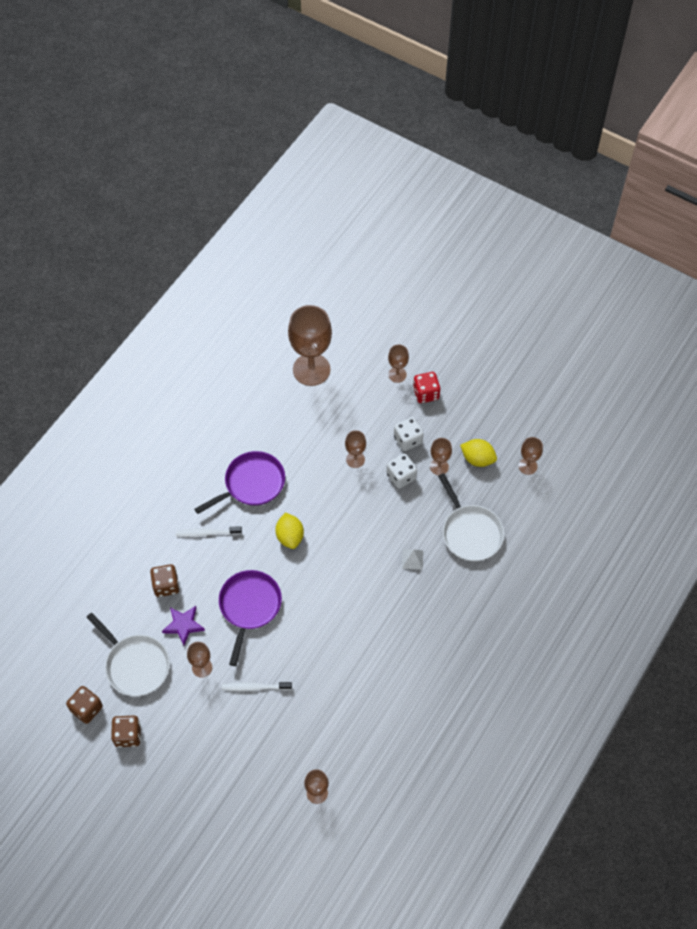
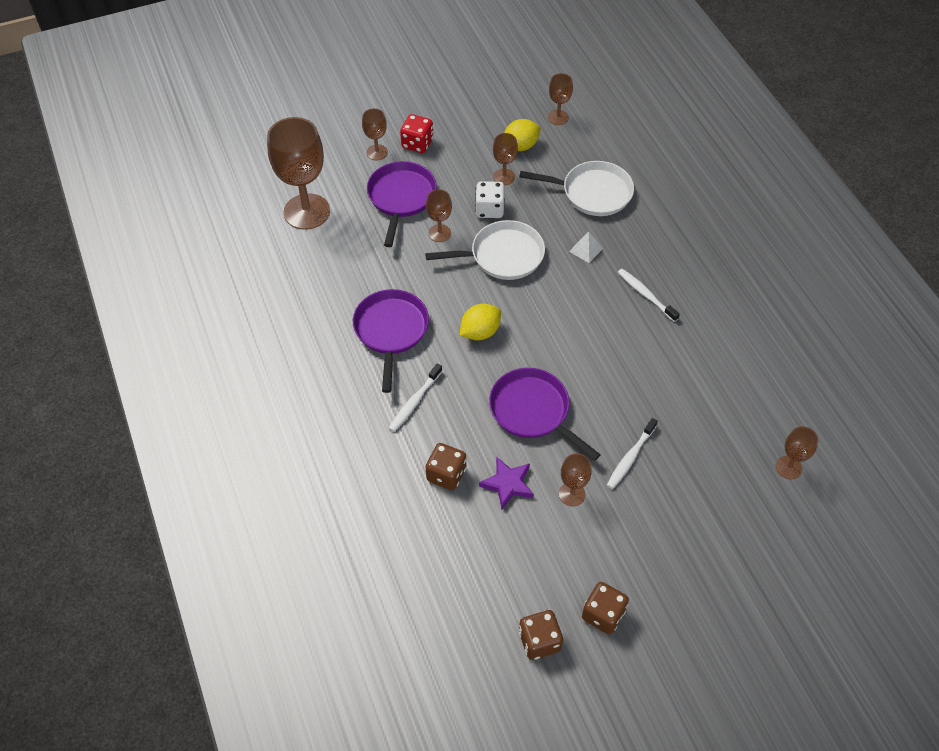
camera: 55 degrees left, 5 degrees down
white pan [86,613,170,696] -> white pan moved to [425,220,545,280]
yellow lemon [275,512,304,549] -> yellow lemon turned 60 degrees counterclockwise [460,304,501,340]
white dice [394,417,424,451] -> none
none -> purple pan [367,161,437,247]
none -> white toothbrush [618,269,680,322]

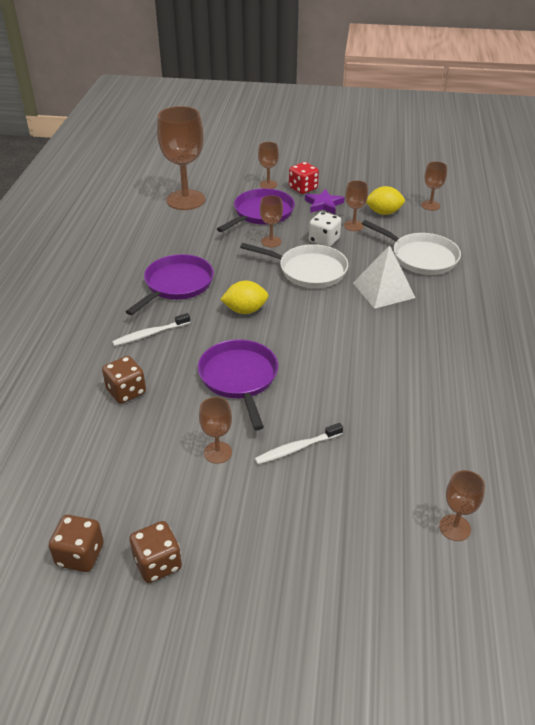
camera: 30 degrees right, 15 degrees down
purple star [479,457,534,509] -> purple star moved to [305,189,345,214]
white pyramid [569,232,603,263] -> white pyramid [353,245,415,309], size x1.95
white toothbrush [618,269,680,322] -> none

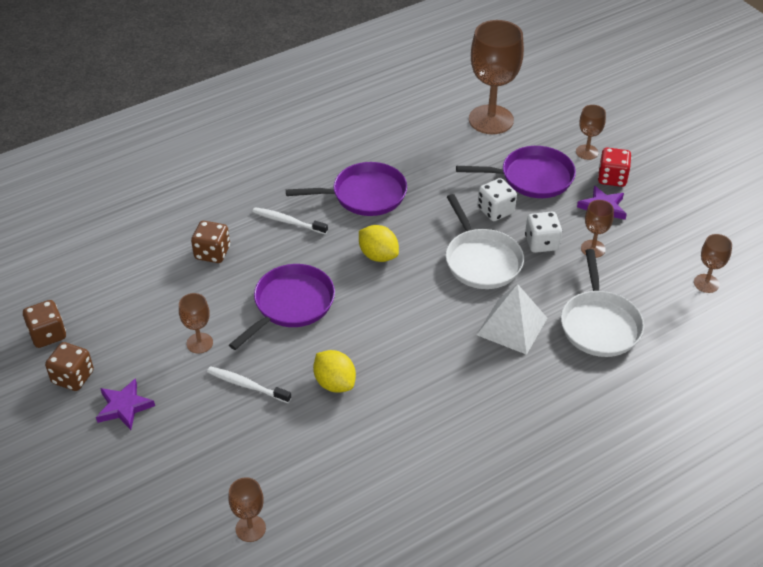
camera: 50 degrees right, 5 degrees up
brown goblet [260,195,283,247] -> white dice [478,178,517,221]
yellow lemon [366,186,405,215] -> yellow lemon moved to [313,350,356,393]
none -> purple star [96,378,155,430]

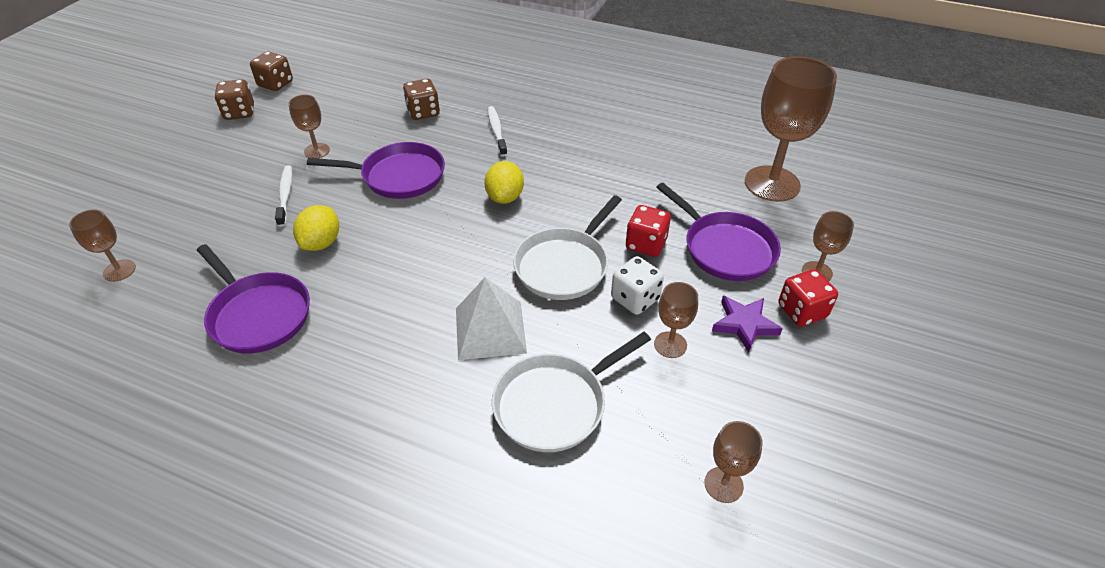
camera: 55 degrees right, 0 degrees up
purple star [96,378,155,430] -> none
purple pan [286,162,407,216] -> purple pan moved to [197,244,310,353]
white dice [478,178,517,221] -> red dice [626,205,671,257]

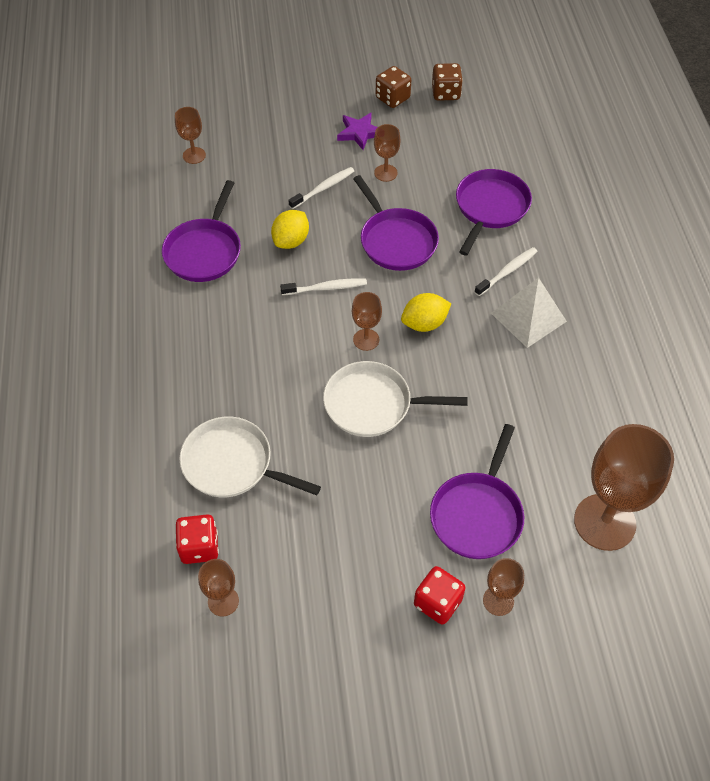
camera: 60 degrees right, 10 degrees up
yellow lemon [293,205,339,251] -> yellow lemon turned 45 degrees counterclockwise [271,210,309,249]
brown dice [403,79,440,120] -> purple pan [456,169,532,256]
white pyramid [456,277,527,360] -> white pyramid moved to [491,277,567,348]
white dice [611,256,664,315] -> none
red dice [626,205,671,257] -> red dice moved to [176,514,219,564]
brown goblet [654,282,698,358] -> brown goblet moved to [352,292,382,351]
purple star [712,296,783,352] -> purple star moved to [337,113,378,150]
none -> white toothbrush [280,278,367,295]

